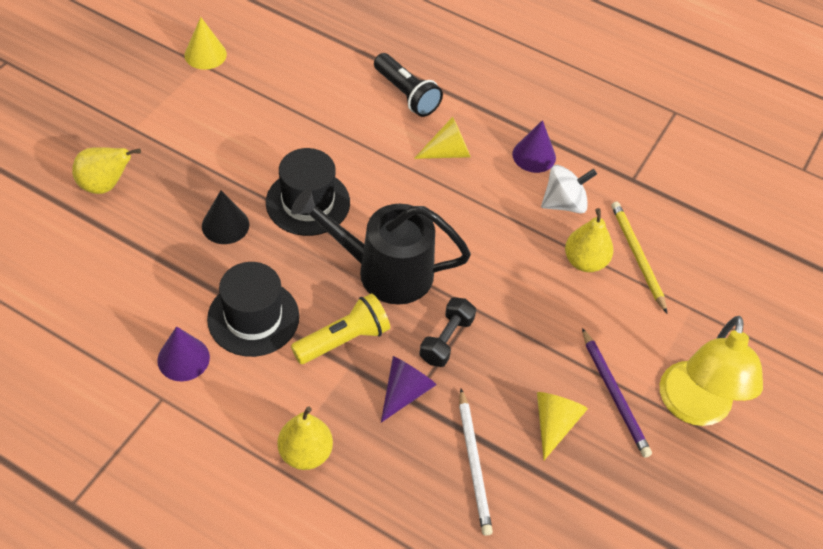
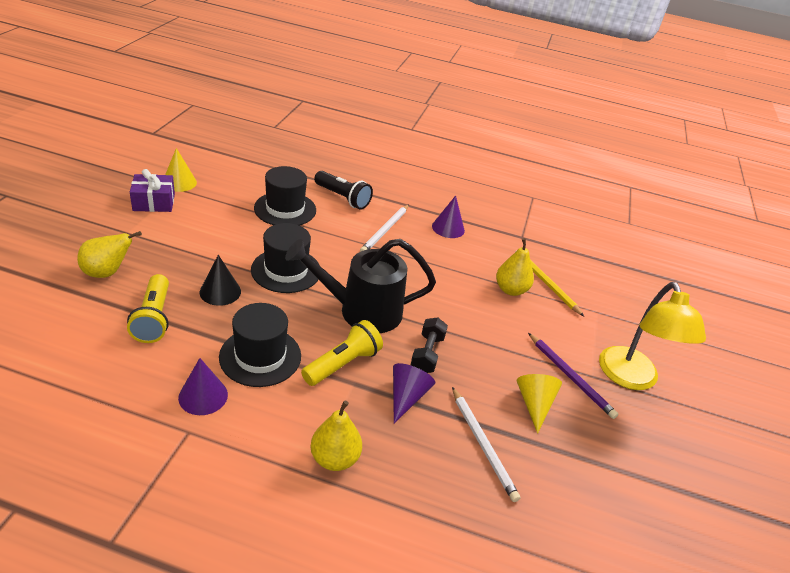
camera: 15 degrees left, 15 degrees down
yellow cone [414,116,471,159] -> white pencil [360,205,409,252]
white spinning top [541,165,597,213] -> none
none -> yellow flashlight [127,274,169,343]
none -> purple gift [130,169,175,212]
none -> black hat [254,166,316,226]

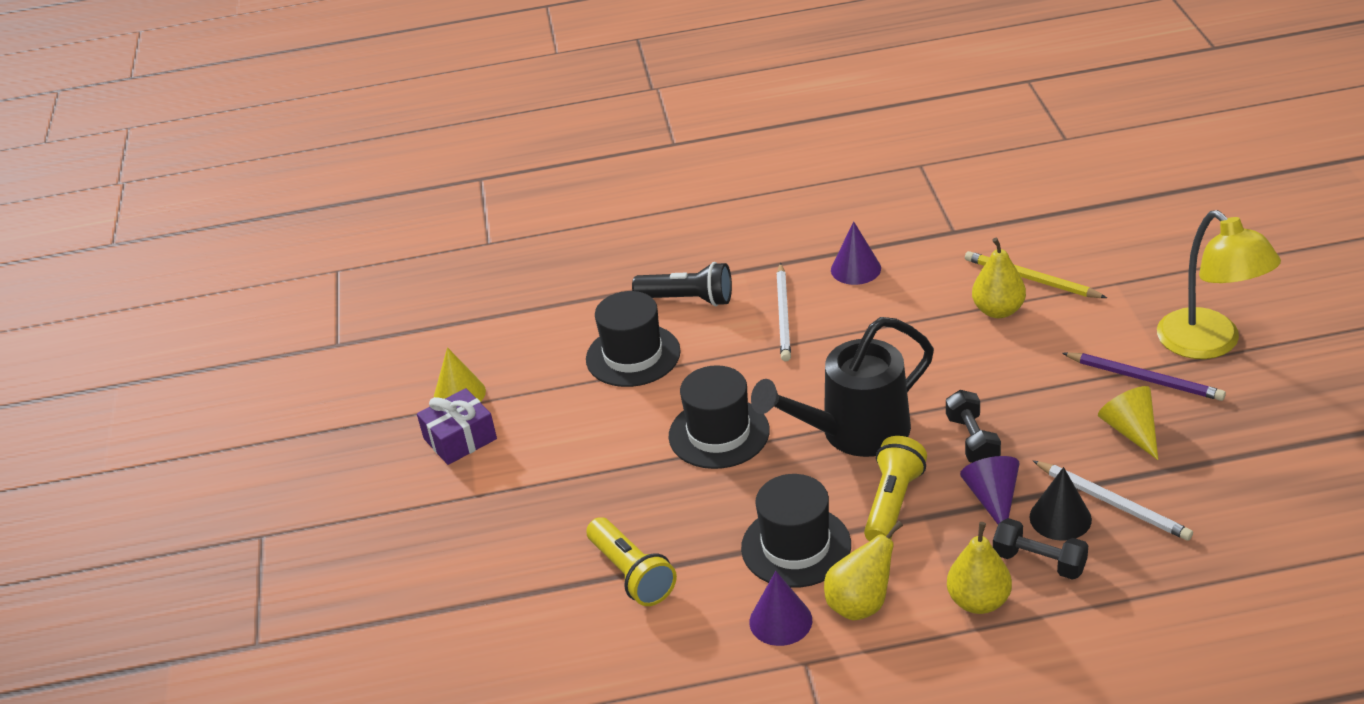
camera: 15 degrees left, 0 degrees up
yellow pear [77,231,142,278] -> yellow pear moved to [824,521,903,621]
black cone [200,255,241,306] -> black cone moved to [1030,467,1092,541]
none -> black dumbbell [993,518,1088,580]

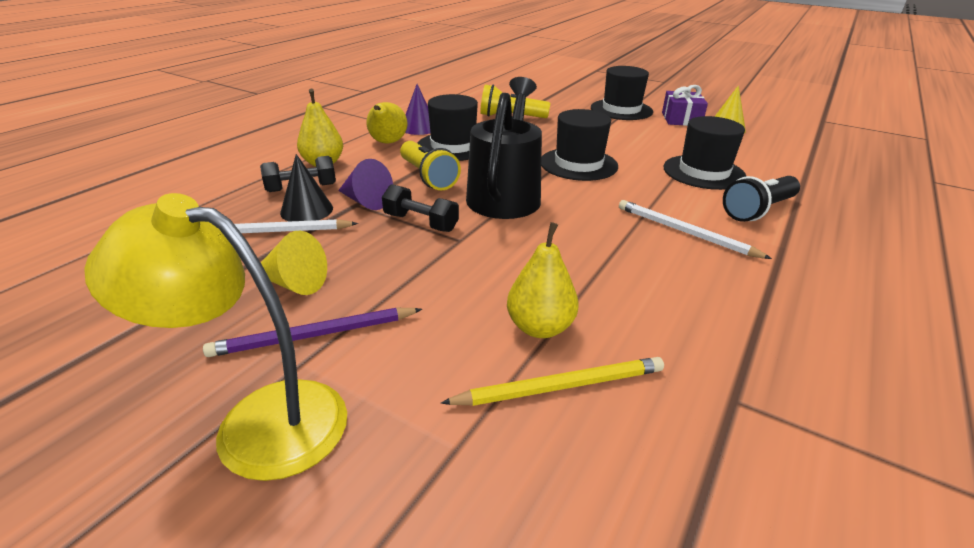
camera: 125 degrees right, 5 degrees down
purple cone [831,221,881,285] -> none
none -> black hat [591,66,653,120]

